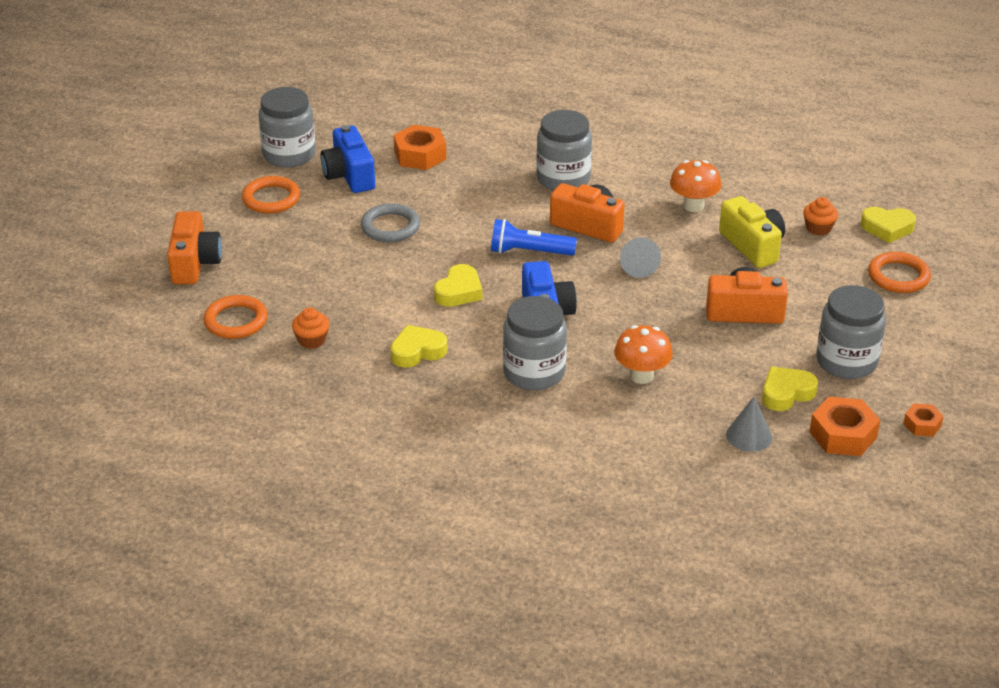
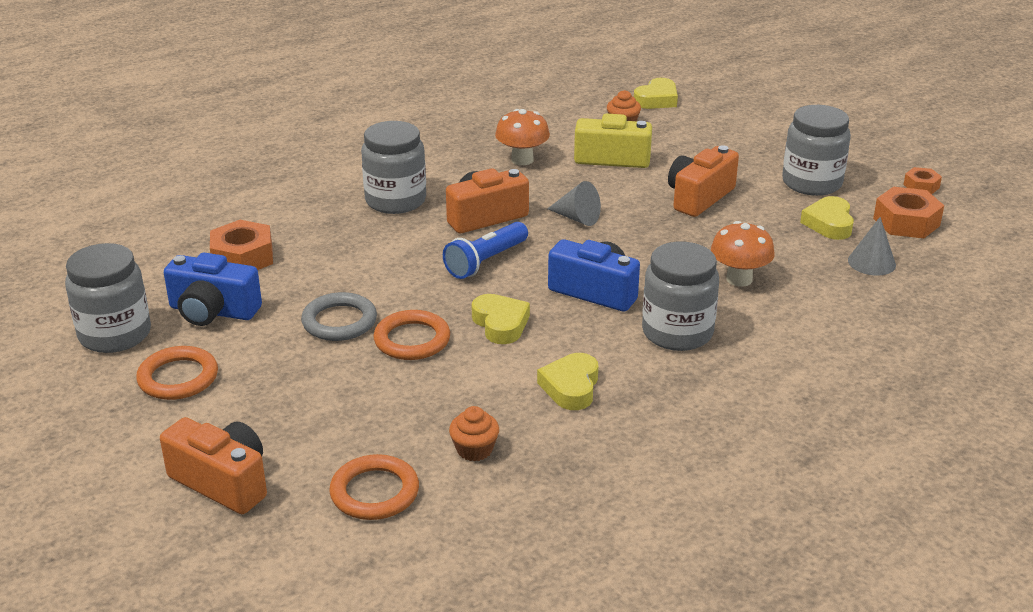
camera: 55 degrees left, 5 degrees down
orange ring [868,252,931,293] -> orange ring moved to [373,310,450,360]

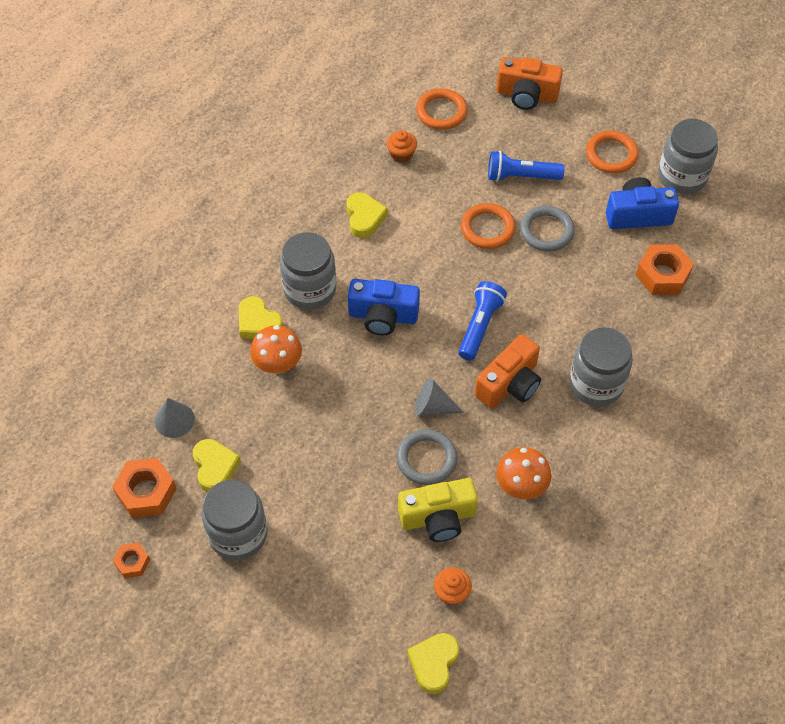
camera: 160 degrees right, 25 degrees up
yellow heart [472,294,530,344] -> yellow heart moved to [239,296,283,339]
orange camera [668,145,739,217] -> none
none -> grey ring [396,429,457,485]
none -> blue flashlight [488,151,565,182]

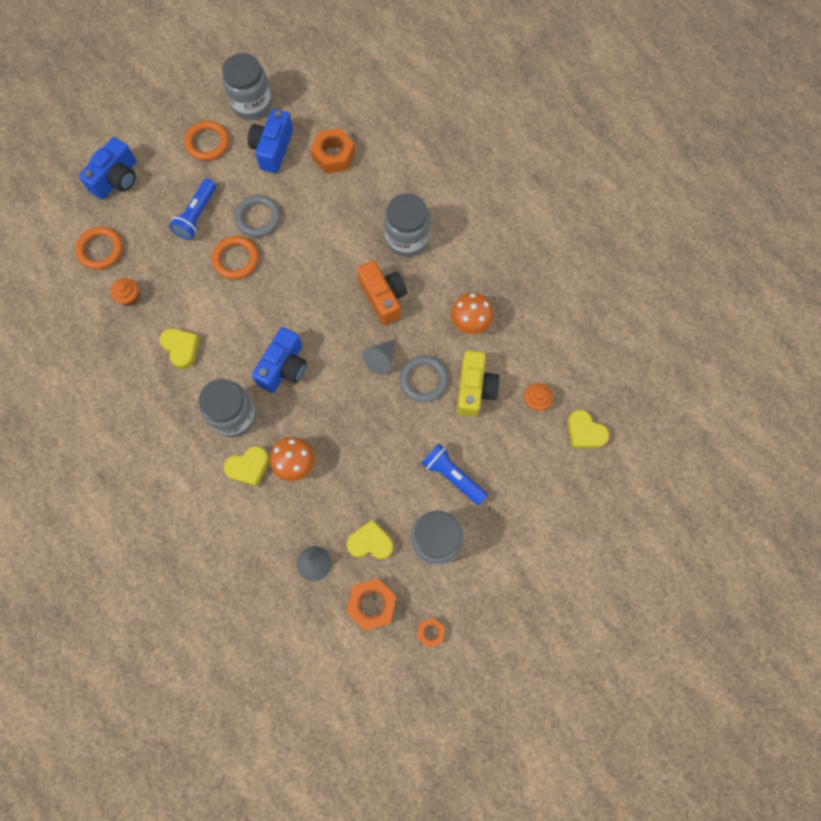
camera: 70 degrees left, 15 degrees up
yellow heart [346,192,388,238] -> yellow heart turned 45 degrees clockwise [159,328,200,369]
blue flashlight [459,281,507,360] -> blue flashlight moved to [421,444,488,505]
orange camera [497,57,563,110] -> blue camera [79,137,136,200]

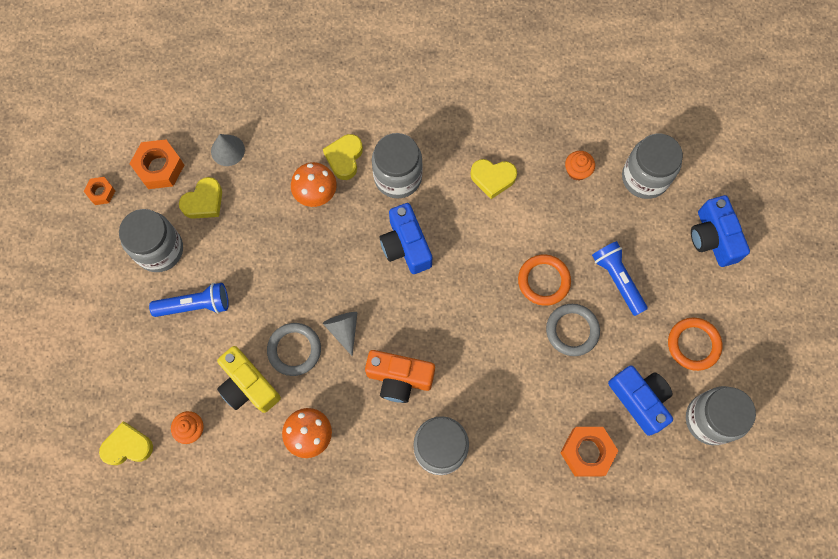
camera: 130 degrees right, 0 degrees up
orange ring [75,226,123,270] -> grey jar [622,133,683,199]

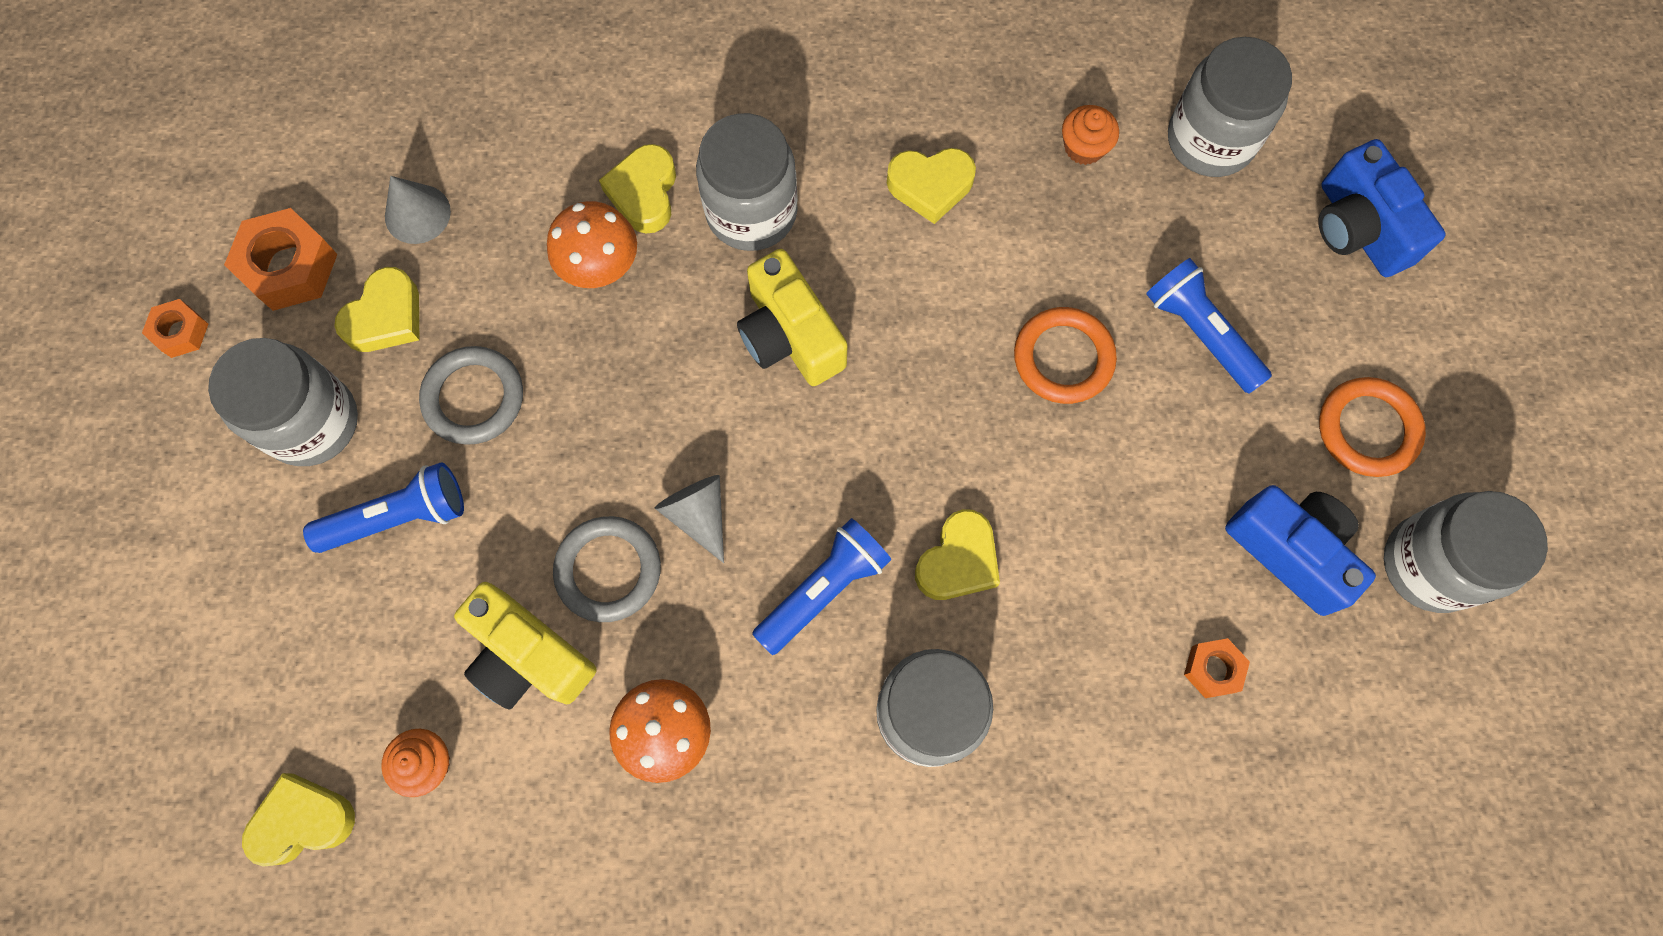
camera: 10 degrees left, 0 degrees up
orange camera [365,350,435,403] -> blue flashlight [752,518,892,655]
blue camera [380,203,432,274] -> yellow camera [737,249,848,386]
grey ring [546,304,600,356] -> grey ring moved to [419,346,523,445]
orange nut [560,427,618,477] -> orange nut [1184,638,1250,698], size x0.57
none -> yellow heart [915,509,1000,600]

